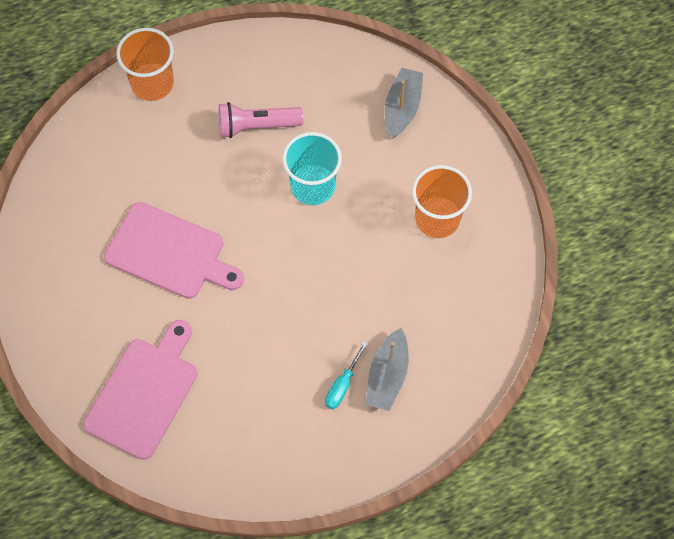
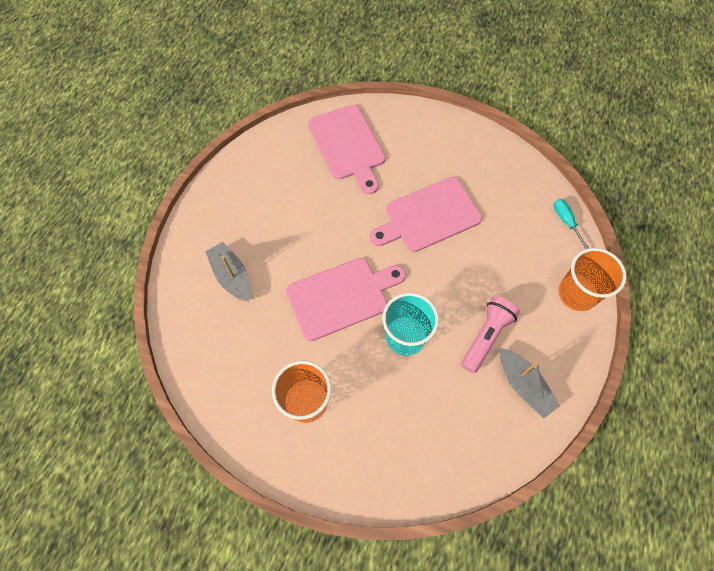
camera: 130 degrees right, 0 degrees up
turquoise screwdriver [325,342,368,409] -> turquoise screwdriver moved to [554,199,589,249]
grey boat [384,68,423,139] -> grey boat moved to [500,348,560,419]
none -> pink cutting board [286,258,406,341]

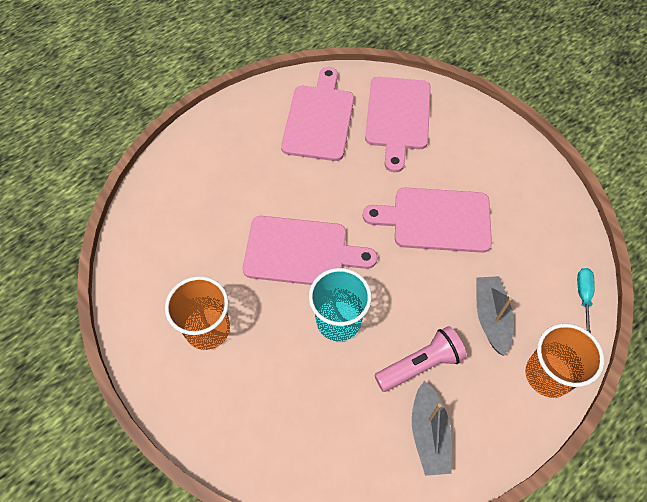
camera: 30 degrees right, 5 degrees down
grey boat [205,242,251,302] -> grey boat moved to [476,276,514,356]
none -> pink cutting board [281,67,354,161]

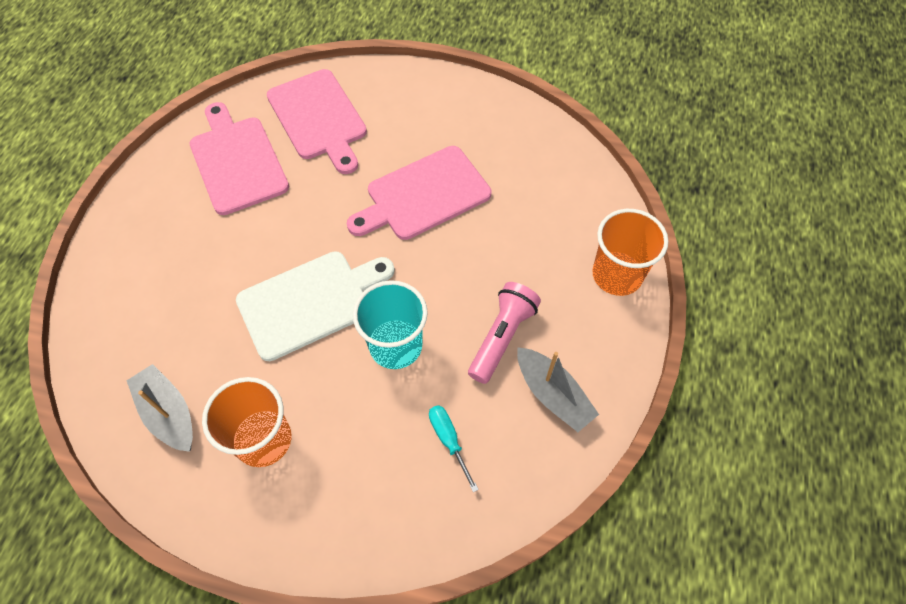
camera: 35 degrees left, 0 degrees up
pink cutting board [243,216,377,285] -> white cutting board [236,251,395,361]
grey boat [476,276,514,356] -> grey boat moved to [127,364,193,452]
turquoise screwdriver [577,268,595,333] -> turquoise screwdriver moved to [429,405,479,492]

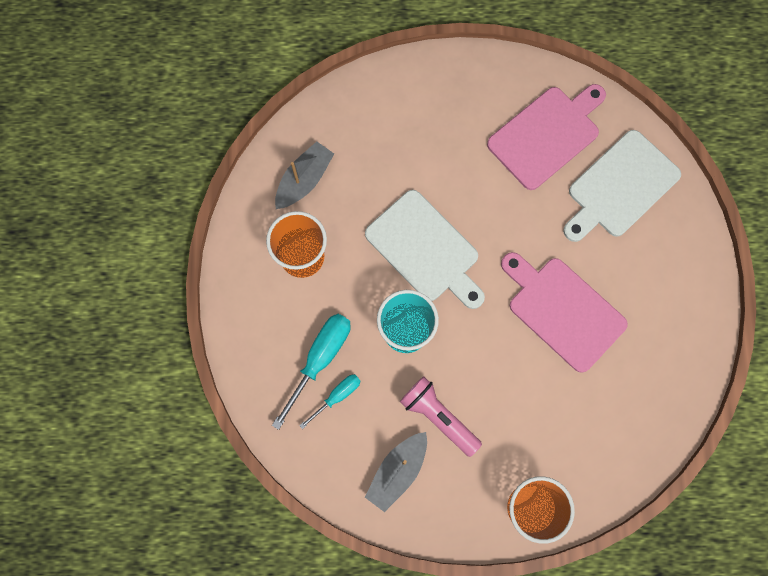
camera: 75 degrees right, 15 degrees up
pink cutting board [267,69,367,174] -> white cutting board [563,130,681,242]
pink flashlight [468,282,541,384] -> pink flashlight turned 150 degrees counterclockwise [400,376,482,457]
none -> turquoise screwdriver [272,314,351,430]

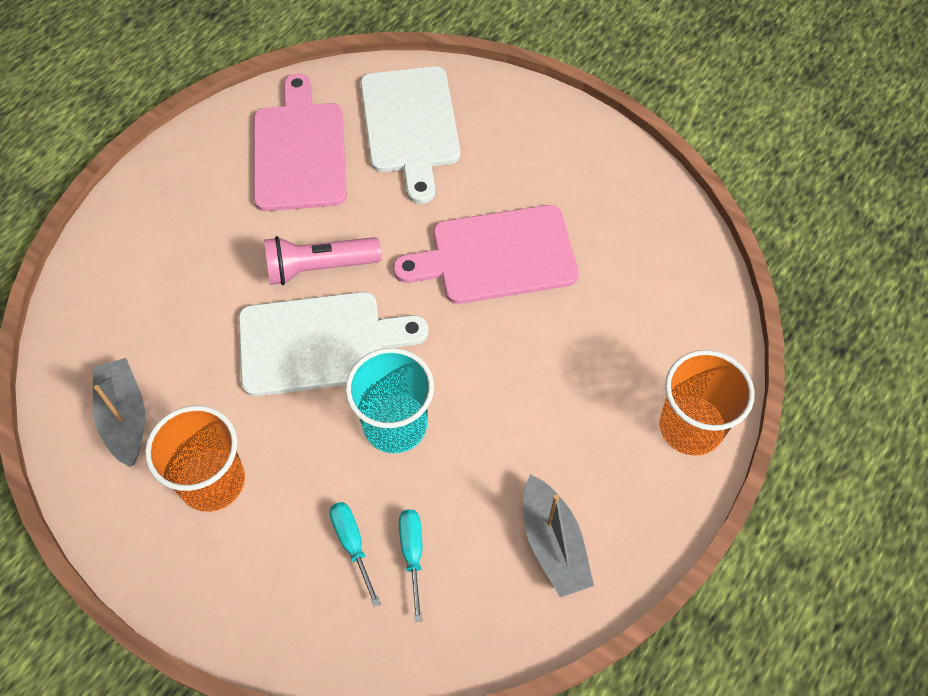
camera: 55 degrees left, 15 degrees down
turquoise screwdriver [272,314,351,430] -> turquoise screwdriver [330,502,381,607], size x0.58
pink flashlight [400,376,482,457] -> pink flashlight moved to [264,236,381,285]

